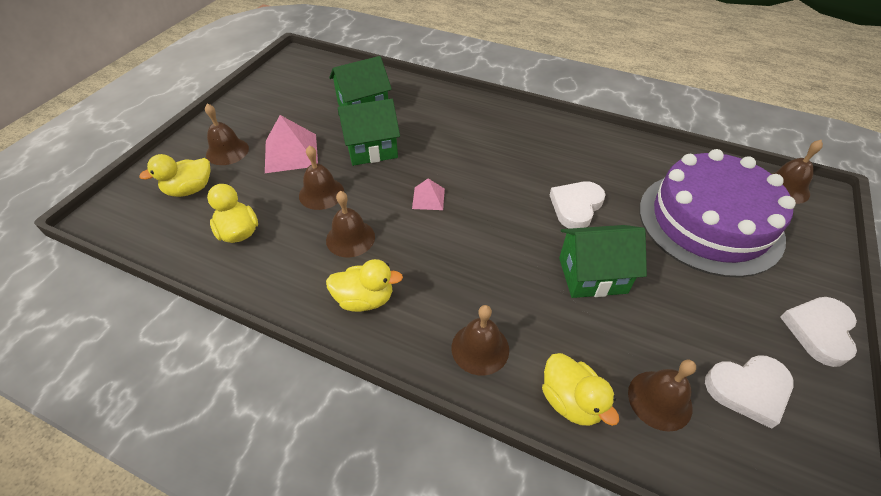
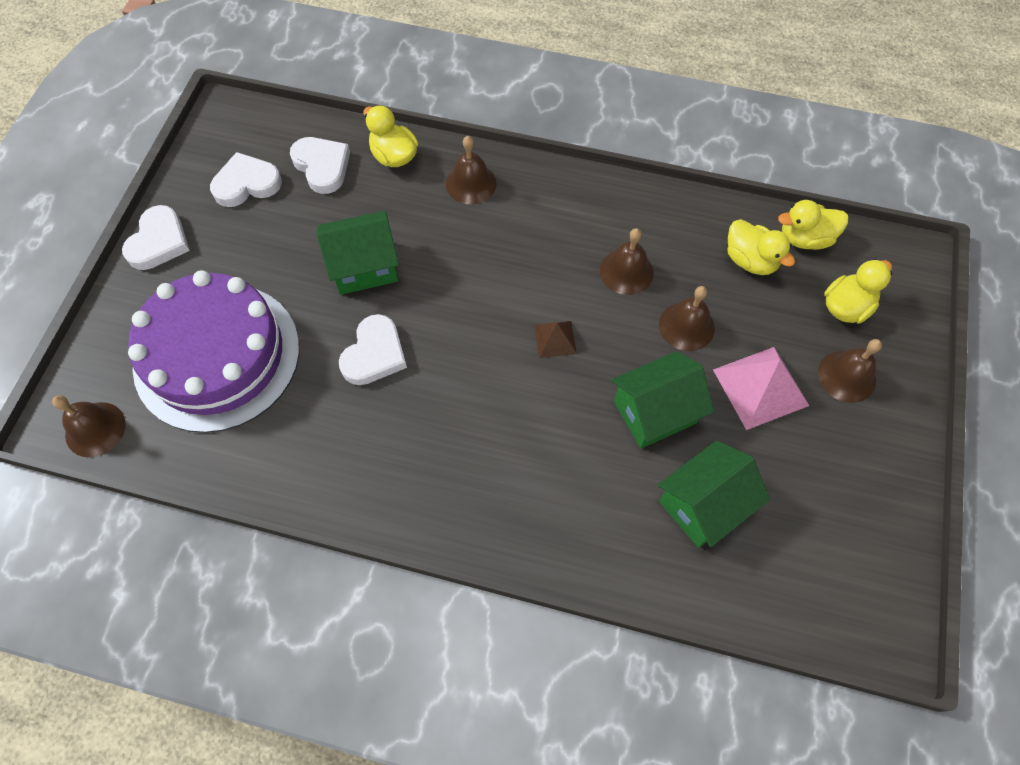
camera: 170 degrees right, 15 degrees up
yellow duck [326,259,403,312] -> yellow duck moved to [778,200,848,250]
pink pyramid [412,178,445,210] -> brown pyramid [534,321,577,358]
brown bell [628,360,696,432] -> white heart [290,137,350,194]

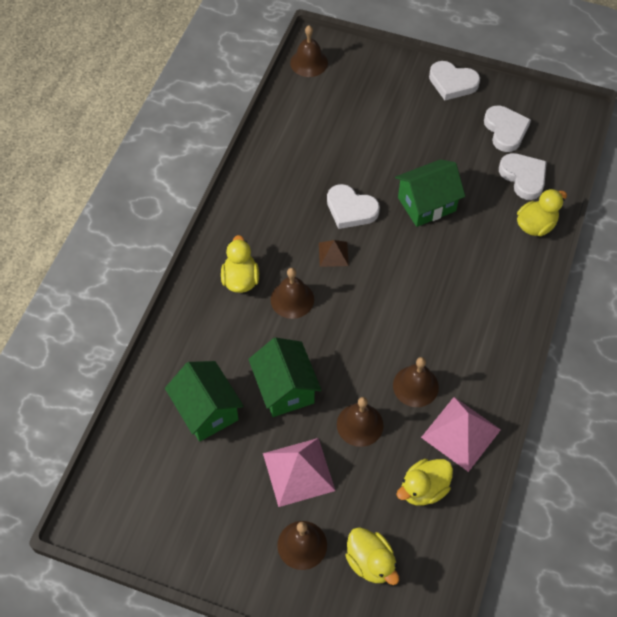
camera: 95 degrees right, 5 degrees down
purple cake [128,270,299,433] -> none
white heart [290,137,350,194] -> white heart turned 90 degrees counterclockwise [499,153,547,200]
green house [316,211,399,295] -> green house turned 75 degrees clockwise [395,159,465,227]
brown bell [446,136,497,204] -> brown bell moved to [271,268,314,319]
brown pyramid [534,321,577,358] -> brown pyramid moved to [319,240,349,267]
yellow duck [778,200,848,250] -> yellow duck moved to [221,235,259,293]
none -> pink pyramid [421,397,501,472]

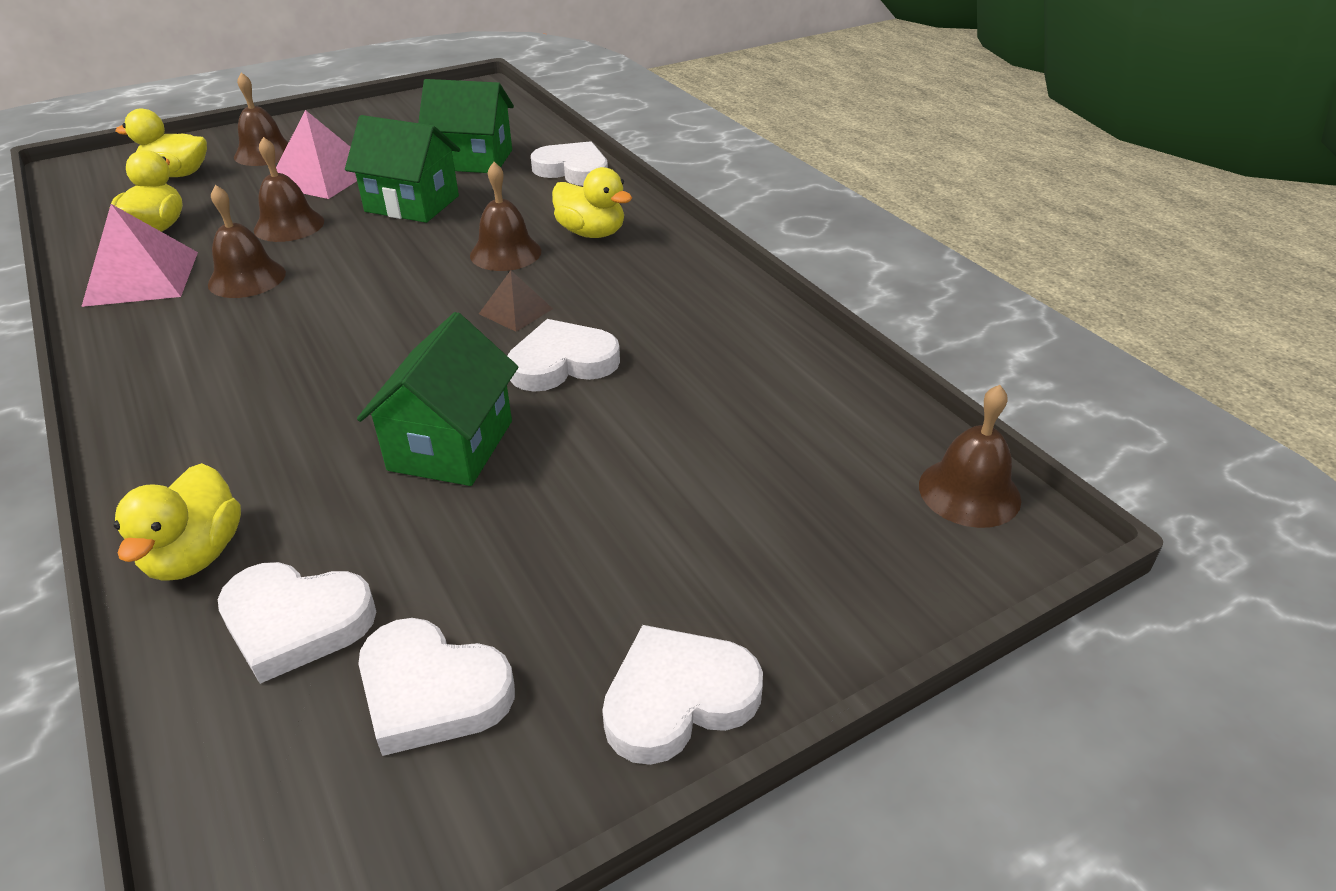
camera: 130 degrees right, 20 degrees down
none -> white heart [531,141,608,186]

